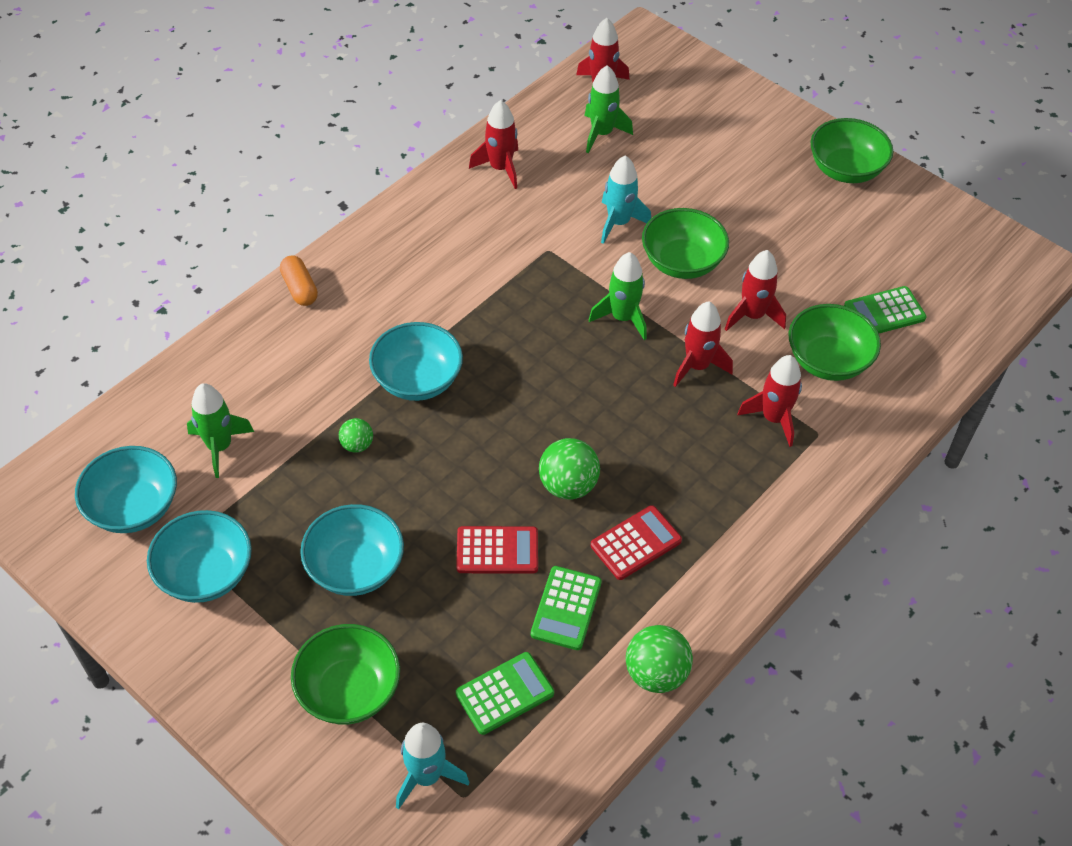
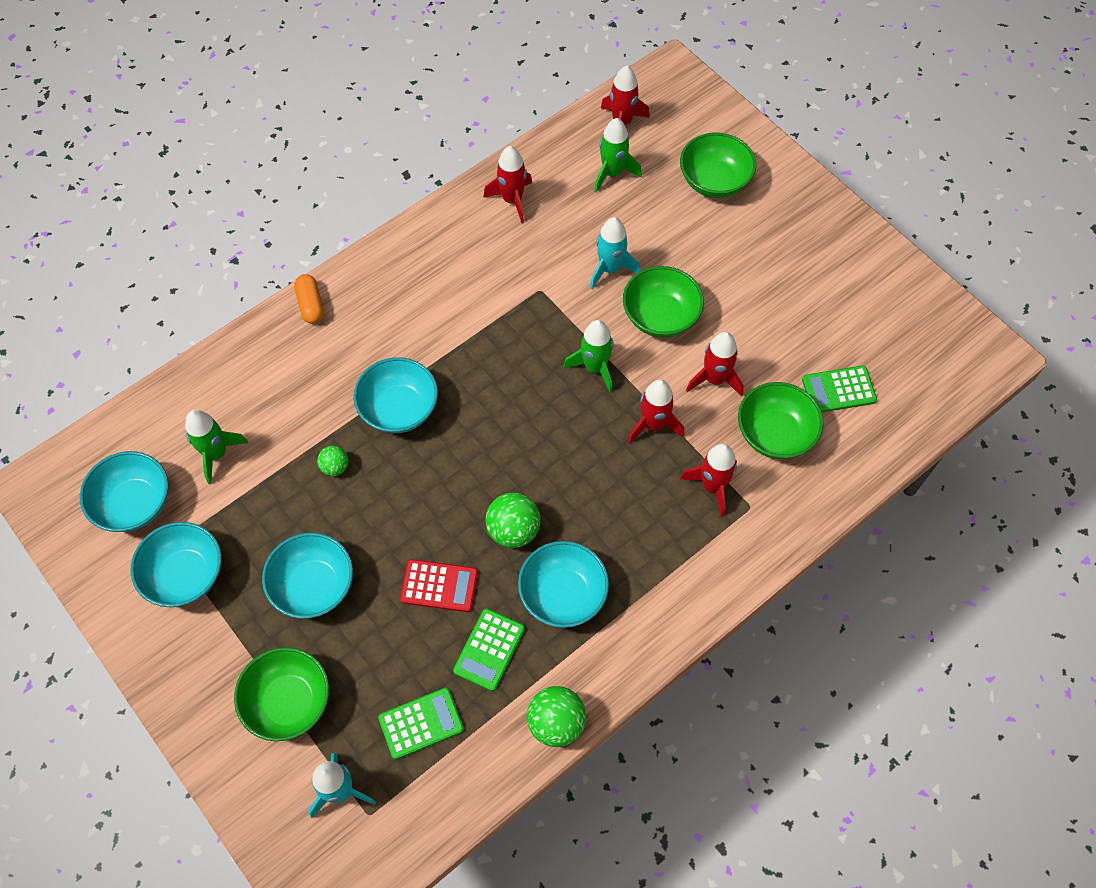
camera: 10 degrees right, 10 degrees up
red calculator [591,505,682,580] -> turquoise bowl [518,541,609,628]
green bowl [811,118,893,183] -> green bowl moved to [680,133,756,198]

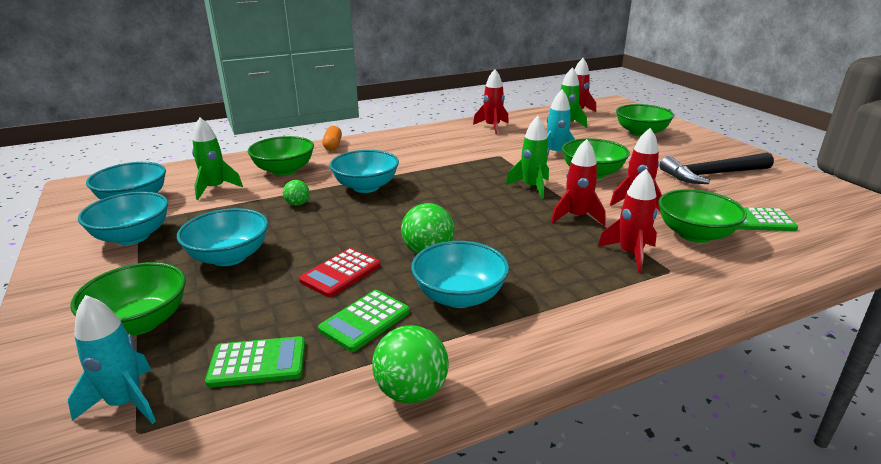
camera: 15 degrees right, 35 degrees down
red calculator [400,559,478,612] -> red calculator turned 105 degrees clockwise [299,248,381,297]
none -> green bowl [248,136,314,176]
none -> black hammer [660,153,774,184]

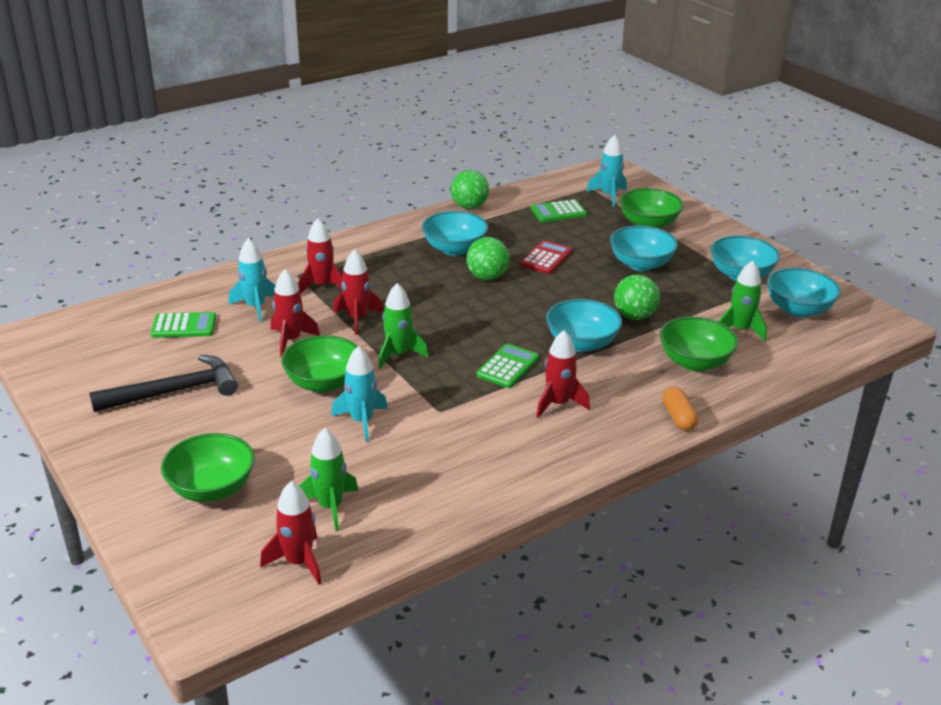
camera: 170 degrees right, 5 degrees up
green ball [283,180,310,206] -> green ball [614,275,660,320], size x1.74
green calculator [318,290,410,352] -> green calculator moved to [476,344,539,388]
red rocket [473,69,509,134] -> red rocket moved to [536,330,590,418]
green bowl [658,189,747,243] -> turquoise rocket [229,238,275,322]

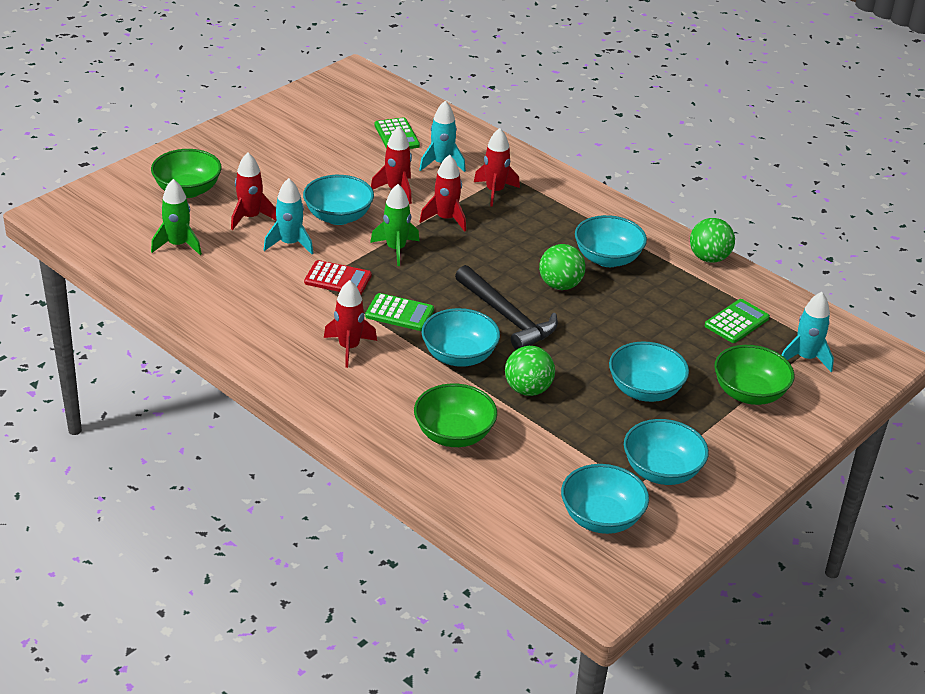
camera: 75 degrees right, 5 degrees up
black hammer [89,355,238,412] -> black hammer moved to [455,265,558,350]
red rocket [260,481,321,585] -> red rocket moved to [231,153,277,230]
green bowl [281,335,358,393] -> turquoise bowl [303,175,374,225]
red calculator [520,240,572,274] -> red calculator moved to [304,260,372,295]
green calculator [531,199,587,222] -> green calculator turned 75 degrees clockwise [705,299,770,343]
orange capsule [662,387,698,431] -> none
green rocket [718,260,767,341] -> none

